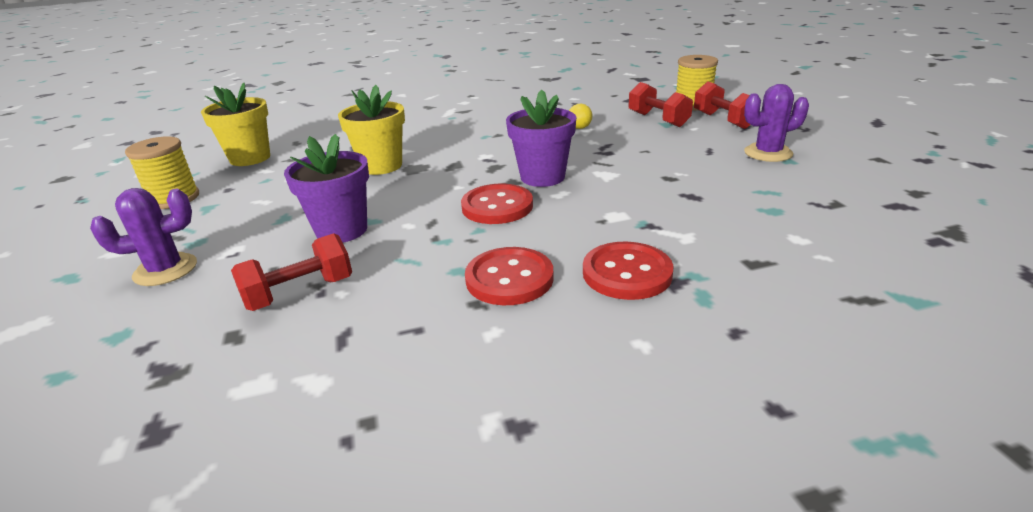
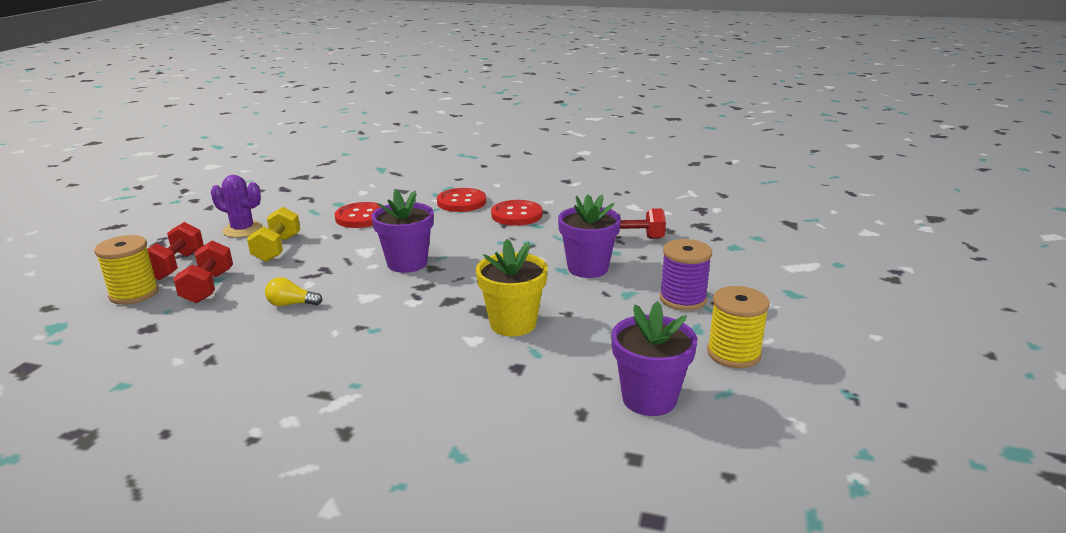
camera: 150 degrees left, 5 degrees down
purple cactus [90,188,197,286] -> none
yellow flower pot [201,83,270,166] -> purple flower pot [611,301,697,416]
red button [461,184,533,224] -> red button moved to [335,202,384,228]
none -> yellow dumbbell [247,207,300,262]
none -> purple spool [660,239,712,311]

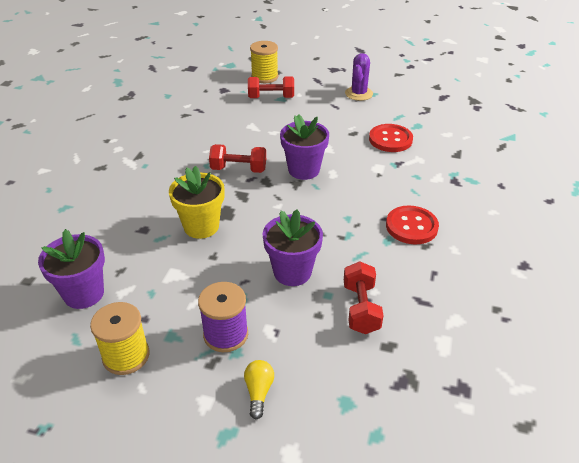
camera: 90 degrees right, 15 degrees up
red dumbbell [148,222,204,280] -> red dumbbell moved to [209,144,266,173]
yellow dumbbell [247,207,300,262] -> none
yellow light bulb [265,277,322,306] -> yellow light bulb moved to [244,360,274,419]
red button [437,188,486,212] -> none

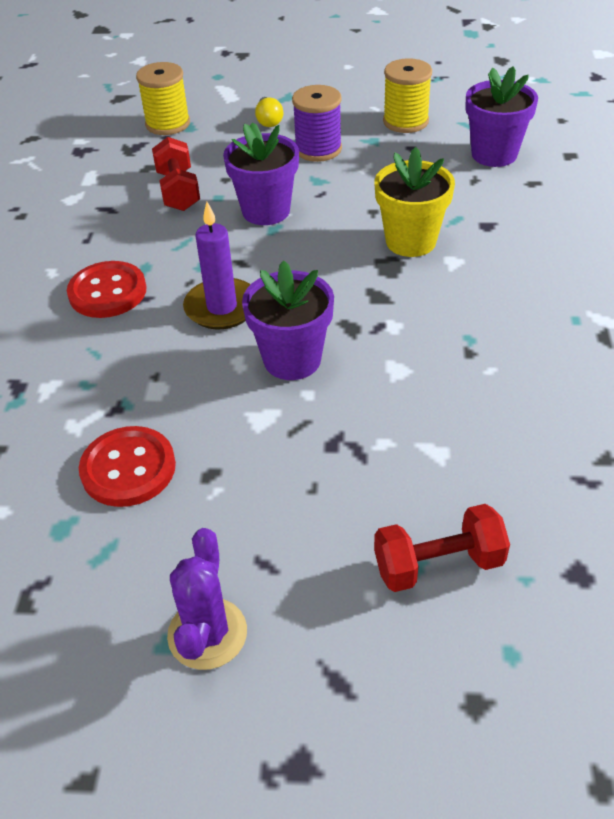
camera: 170 degrees right, 5 degrees up
red dumbbell [209,144,266,173] -> none
yellow spool [250,41,278,83] -> yellow spool moved to [136,62,190,135]
none -> purple candle [183,202,251,329]

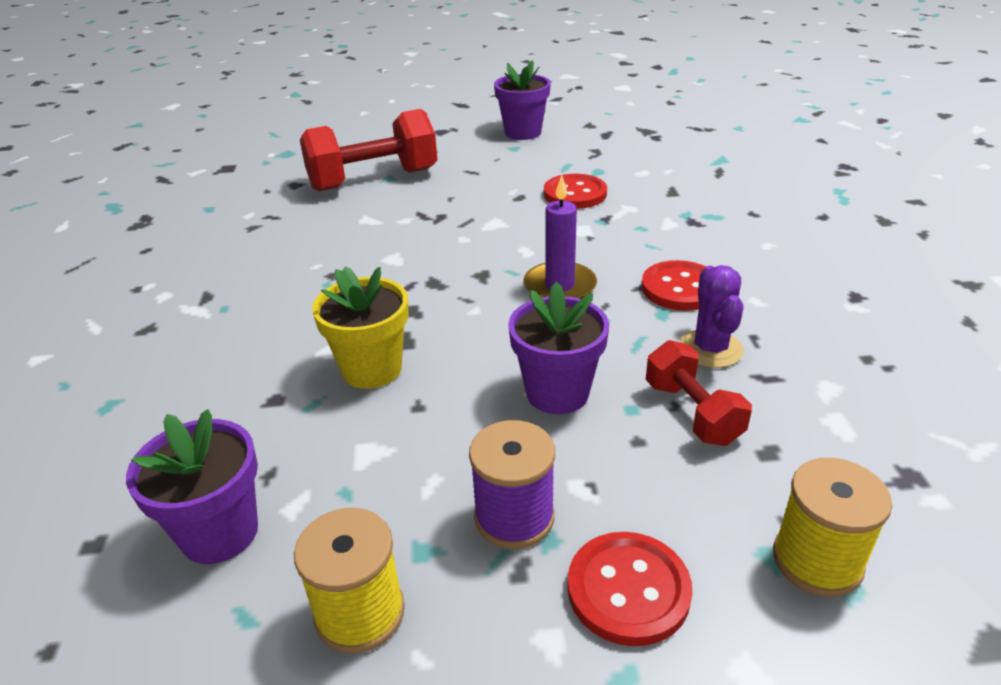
camera: 170 degrees right, 10 degrees down
purple cactus [167,528,247,670] -> purple cactus moved to [680,265,744,368]
purple flower pot [242,260,334,380] -> purple flower pot moved to [494,60,551,140]
yellow light bulb [255,97,283,127] -> red button [567,532,692,646]
red dumbbell [374,504,510,592] -> red dumbbell [300,109,438,191], size x1.78

